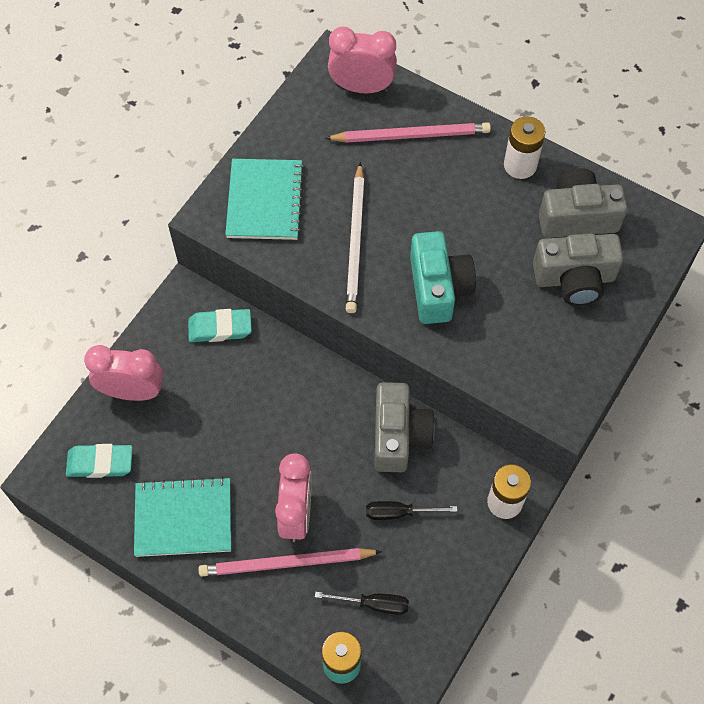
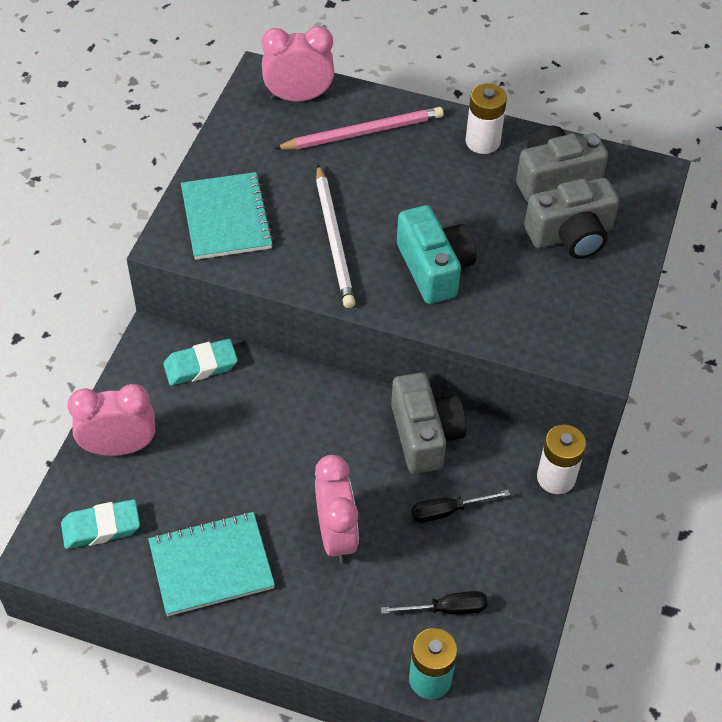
camera: 15 degrees left, 10 degrees down
pink pencil [198,548,382,577] -> none

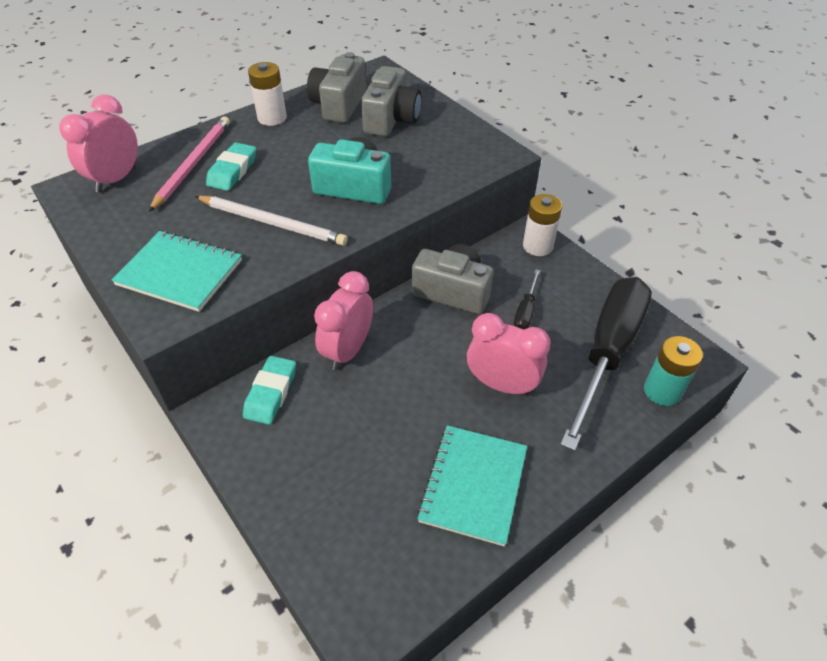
camera: 55 degrees left, 5 degrees down
turquoise eraser [61,499,140,549] -> turquoise eraser moved to [206,142,256,191]
pink clock [67,384,155,456] -> pink clock moved to [314,271,373,370]
black screwdriver [381,591,487,615] -> black screwdriver [560,277,652,451], size x2.45

